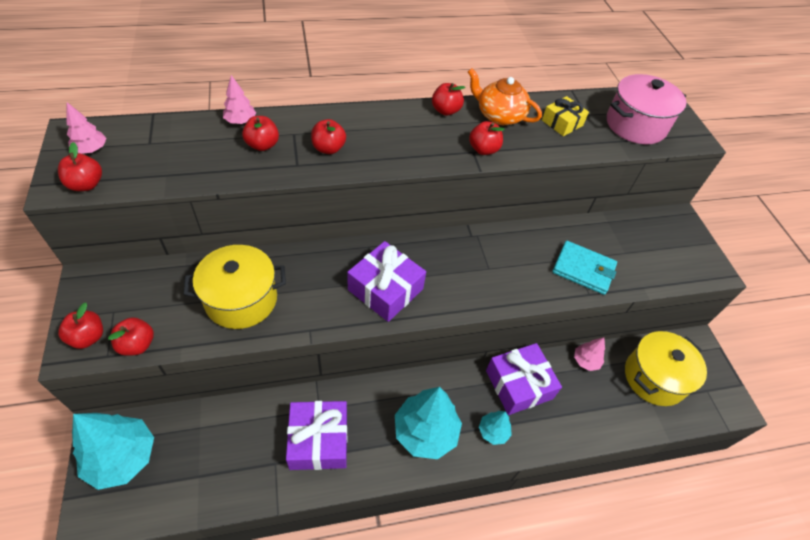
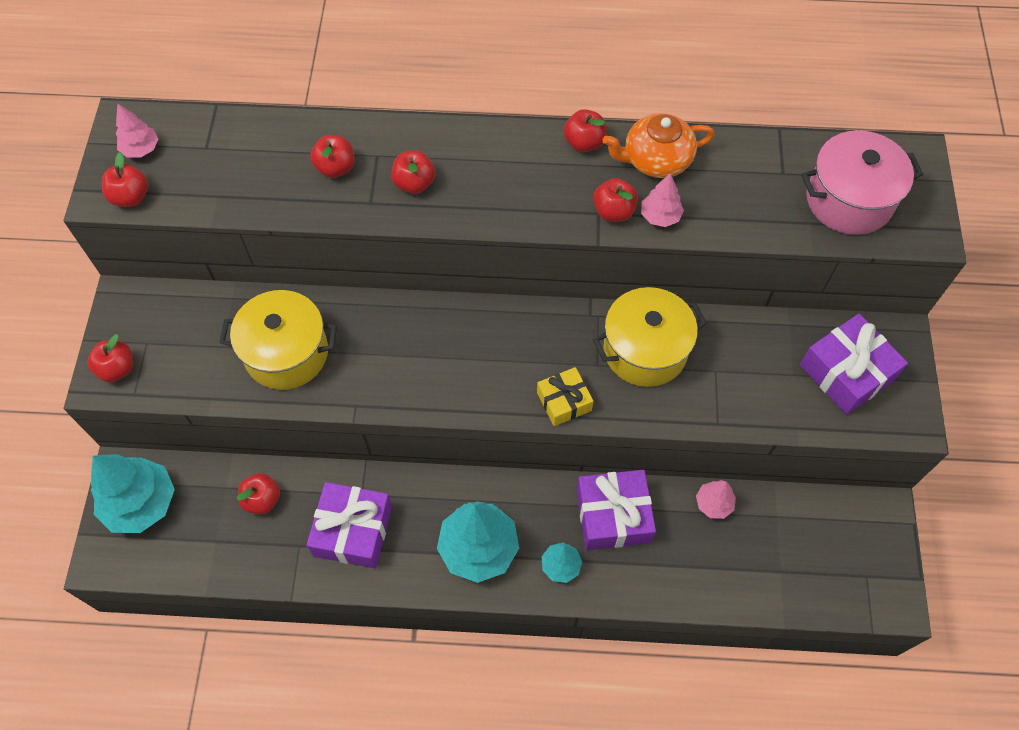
camera: 20 degrees right, 10 degrees up
red apple [108,317,154,356] -> red apple moved to [237,473,280,514]
pink tree [223,75,256,124] -> pink tree moved to [641,173,684,227]
purple gift [347,241,426,322] -> purple gift moved to [800,314,908,415]
orange teapot [468,68,542,125] -> orange teapot turned 60 degrees counterclockwise [602,113,715,178]
yellow gift [542,96,589,136] -> yellow gift moved to [537,367,593,426]
turquoise wallet [552,241,617,295] -> none
yellow pot [625,331,707,406] -> yellow pot moved to [593,287,707,387]

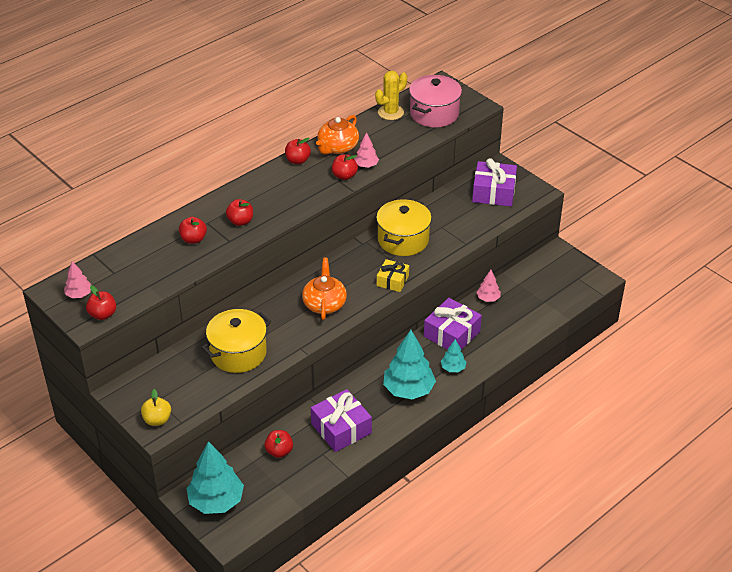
camera: 45 degrees left, 20 degrees down
red apple [87,334,133,382] -> yellow apple [141,389,171,426]
none -> orange teapot [302,258,347,320]
none -> yellow cactus [375,71,407,120]

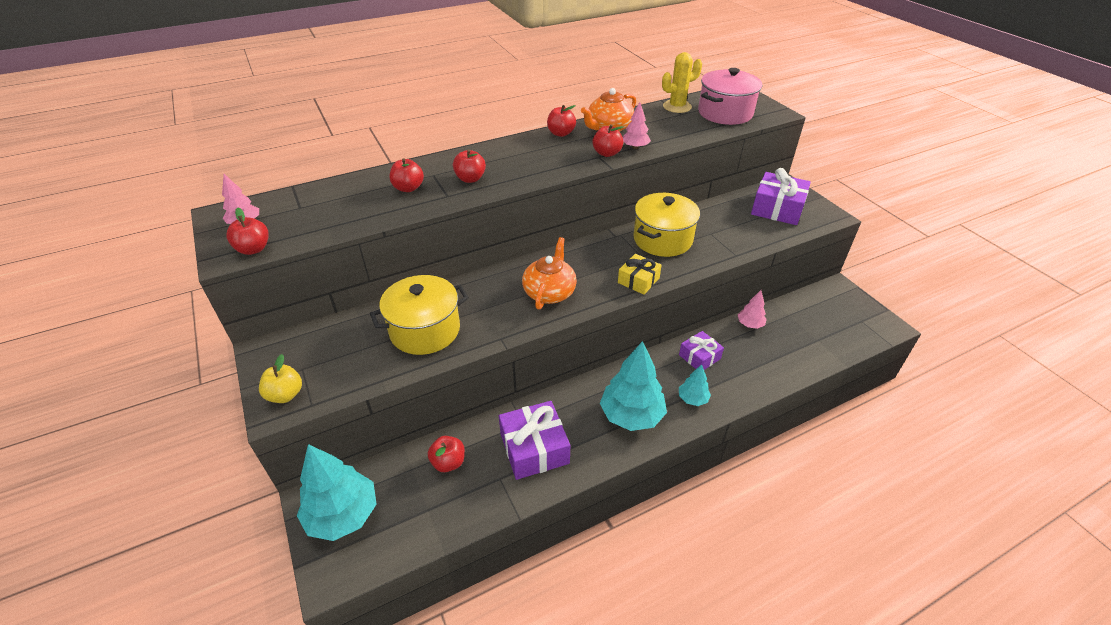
camera: 15 degrees right, 0 degrees up
purple gift [424,298,482,350] -> purple gift [679,331,724,370], size x0.61

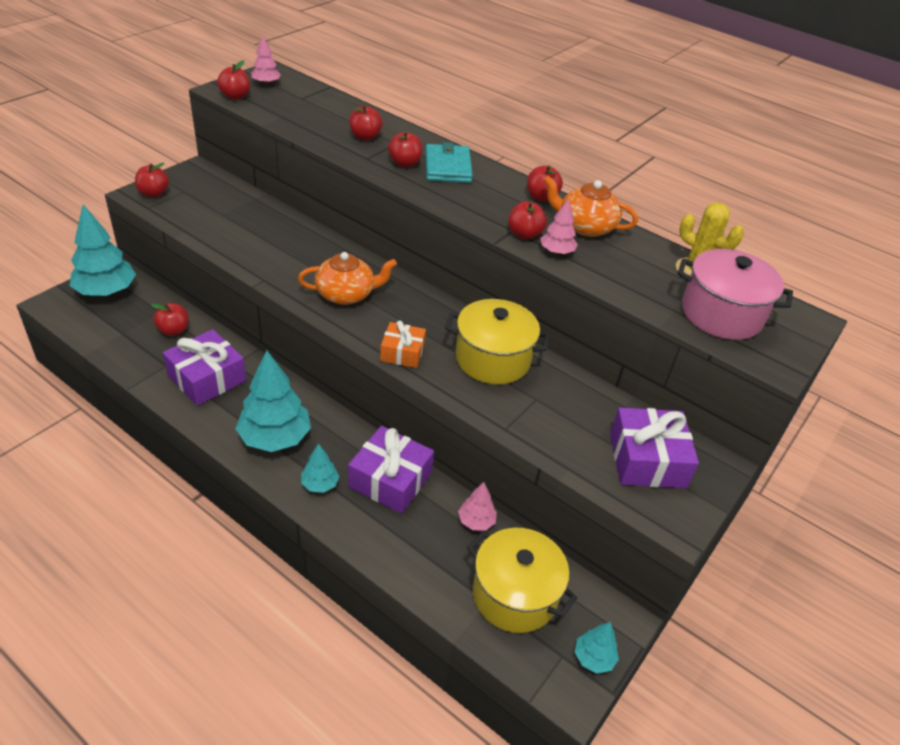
camera: 60 degrees right, 0 degrees up
yellow apple [259,354,302,403] -> red apple [135,163,169,197]
yellow pot [370,275,469,355] -> yellow pot moved to [467,528,577,633]
yellow gift [618,254,662,295] -> orange gift [380,321,426,368]
purple gift [679,331,724,370] -> purple gift [348,426,434,514], size x1.64
none -> turquoise wallet [426,142,473,183]
none -> turquoise tree [575,622,619,673]

